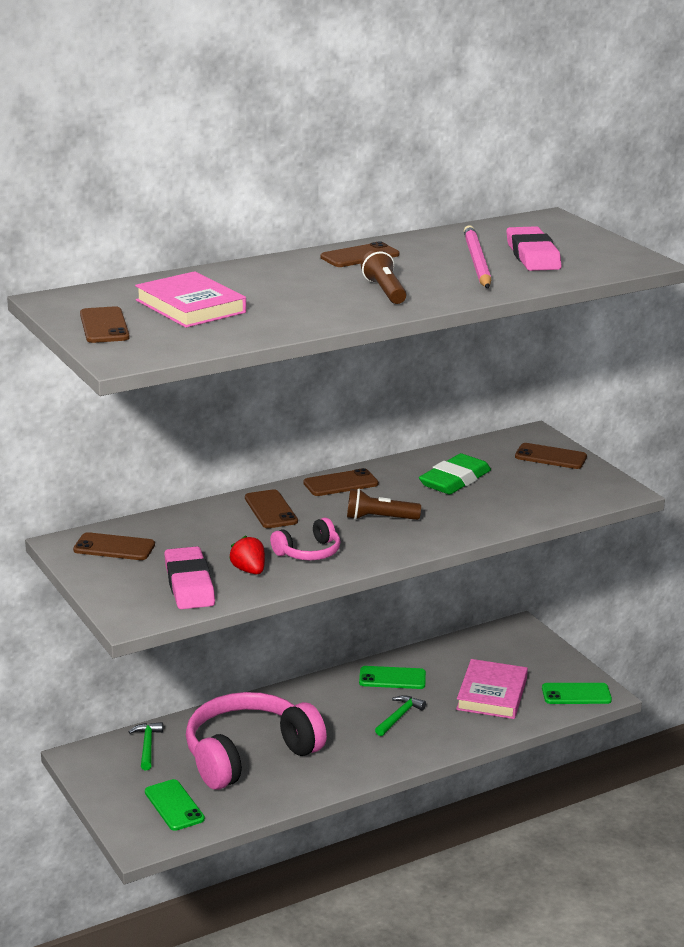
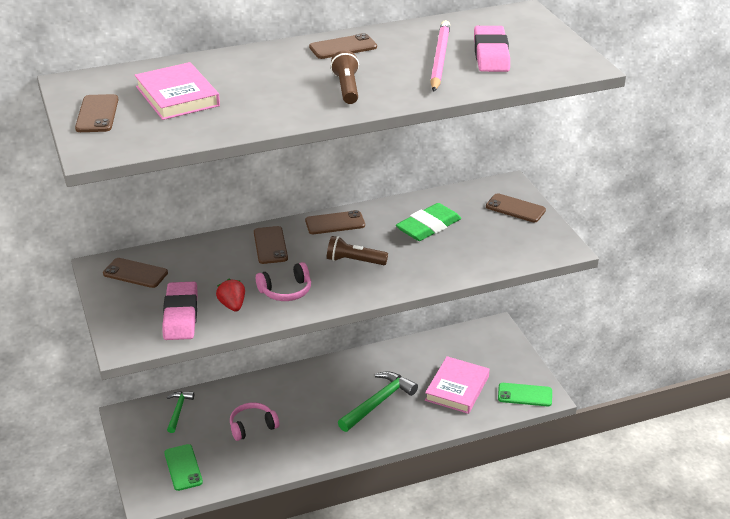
camera: 10 degrees right, 10 degrees up
pink headphones [186,692,327,790] -> pink headphones [230,402,279,441], size x0.47
green phone [359,666,426,689] -> none
green hammer [375,695,426,736] -> green hammer [338,371,418,432], size x1.71

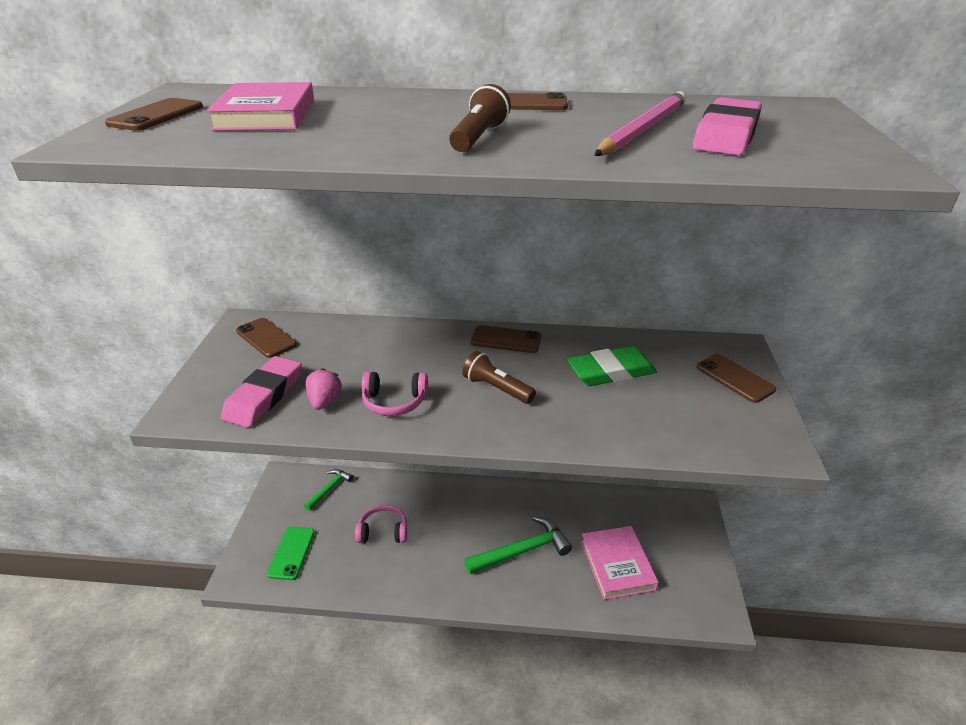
camera: 25 degrees right, 0 degrees up
red strawberry [216,279,245,311] -> pink strawberry [305,368,342,410]
brown phone [254,226,288,264] -> none
pink book [425,356,490,414] -> pink book turned 60 degrees counterclockwise [581,526,659,600]
green phone [498,383,552,406] -> none

